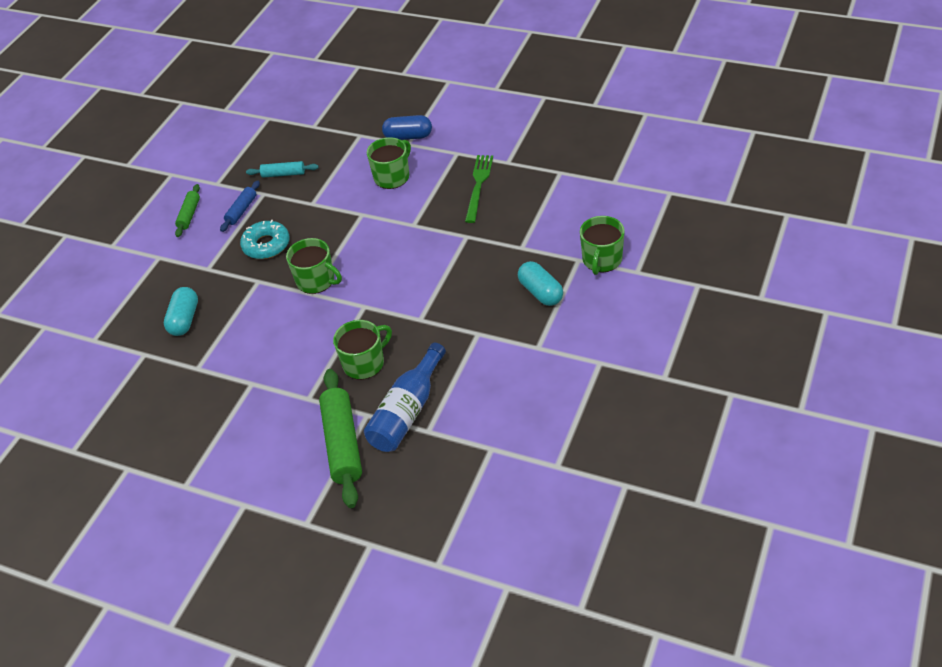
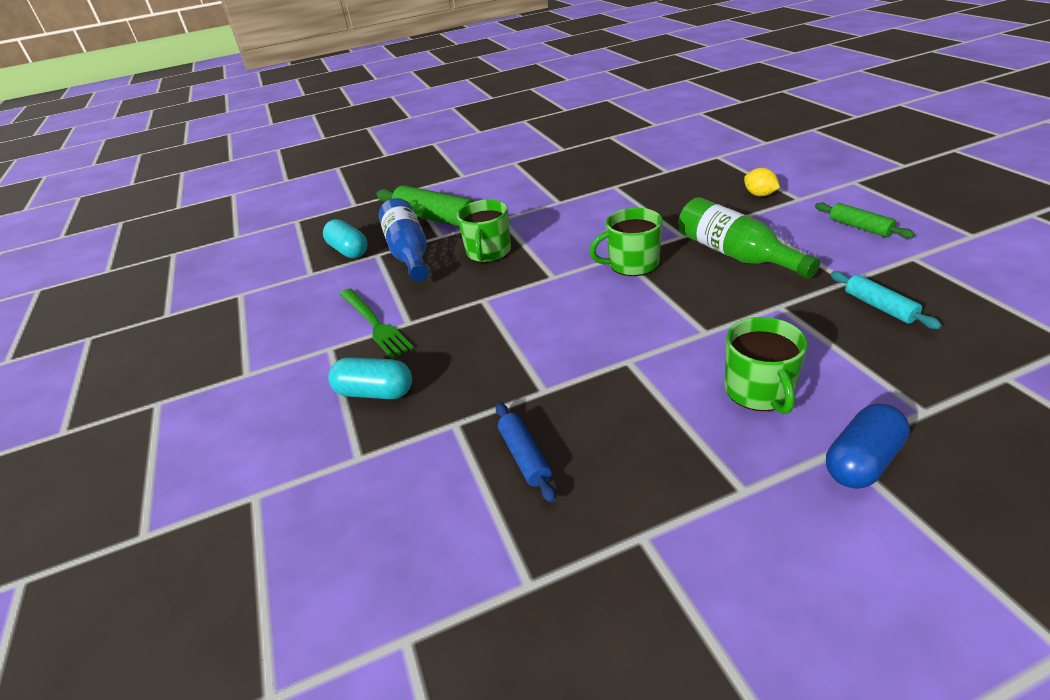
camera: 135 degrees right, 10 degrees down
turquoise capsule [164,287,198,336] -> turquoise capsule moved to [323,219,368,258]
blue rolling pin [220,181,260,232] -> blue rolling pin moved to [496,402,556,503]
turquoise donut [240,220,290,259] -> green bottle [679,197,820,279]
turquoise rolling pin [246,161,319,178] -> turquoise rolling pin turned 75 degrees counterclockwise [830,271,942,329]
green fork [465,155,493,223] -> green fork moved to [340,288,414,359]
green mug [580,216,625,275] -> none
none -> yellow lemon [744,168,780,196]

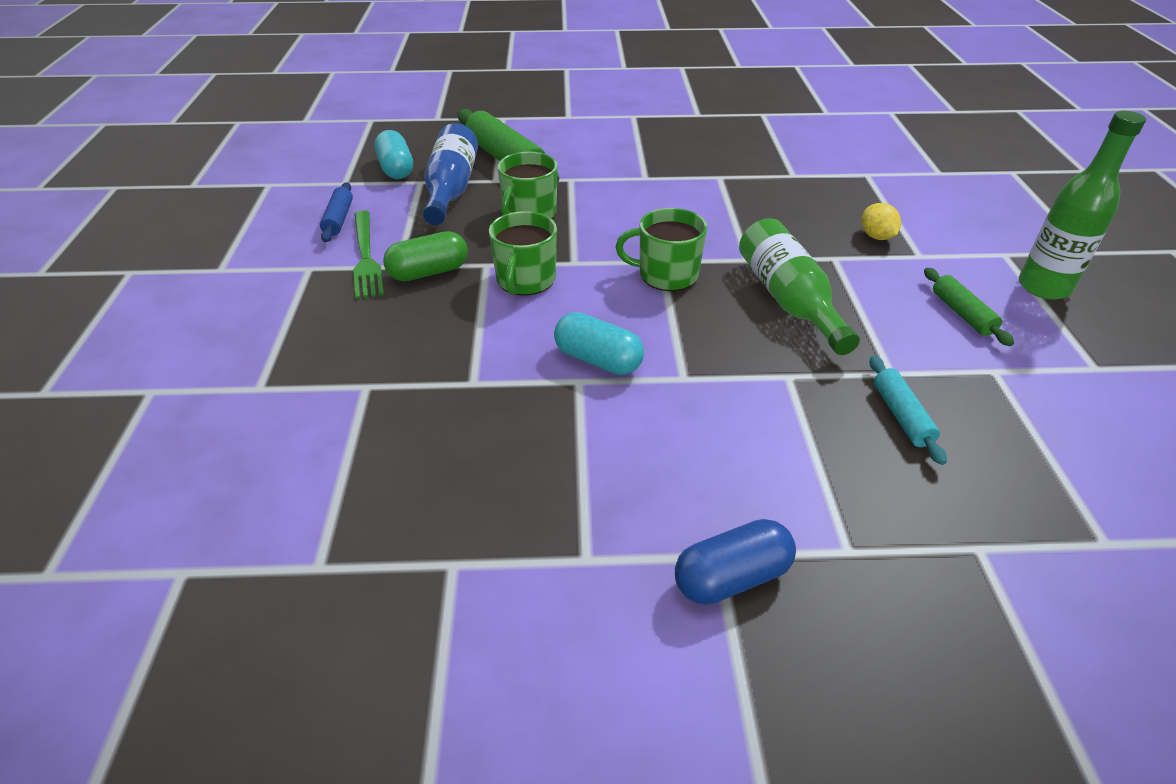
camera: 15 degrees right, 5 degrees up
turquoise capsule [328,357,412,399] -> turquoise capsule moved to [554,312,644,375]
blue rolling pin [496,402,556,503] -> blue rolling pin moved to [320,182,353,242]
green mug [724,317,808,414] -> green mug moved to [489,211,557,296]
none -> green capsule [383,231,468,281]
none -> green bottle [1019,111,1146,300]

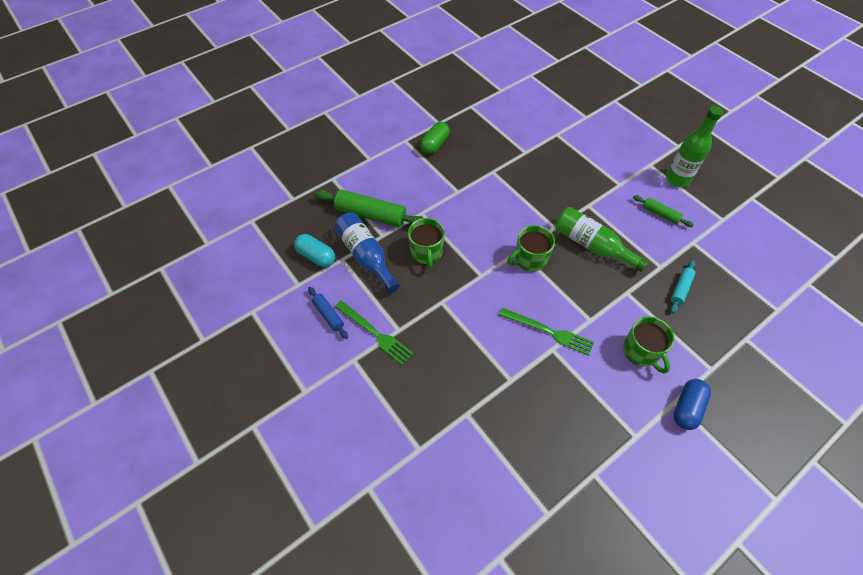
camera: 35 degrees left, 15 degrees up
green capsule [383,231,468,281] -> green capsule moved to [420,122,450,154]
green mug [489,211,557,296] -> green mug moved to [623,317,675,373]
turquoise capsule [554,312,644,375] -> green fork [499,308,594,356]
yellow lemon [862,203,901,240] -> none
turquoise rolling pin [870,356,947,465] -> turquoise rolling pin turned 75 degrees clockwise [671,260,696,313]

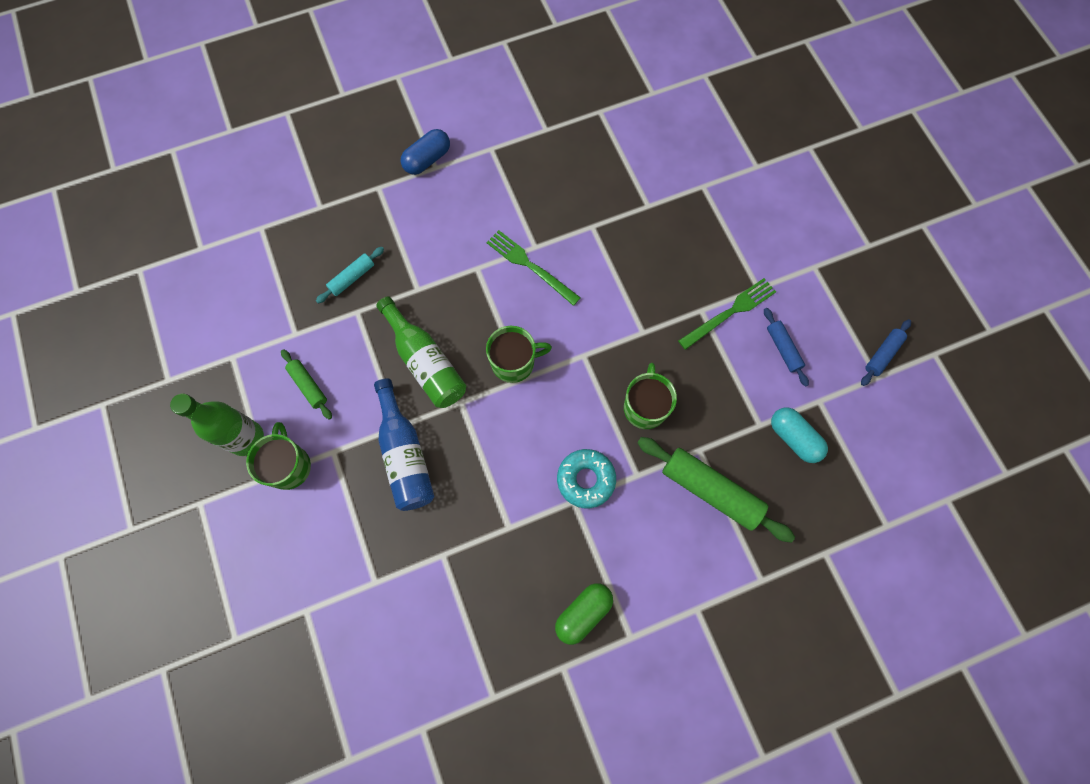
camera: 165 degrees left, 15 degrees up
blue bottle [334,213,400,293] -> blue bottle moved to [374,378,434,511]
green fork [335,300,413,365] -> green fork turned 90 degrees clockwise [678,278,776,350]
green mug [623,317,675,373] -> green mug moved to [246,422,311,490]
none -> turquoise donut [557,449,616,508]
none -> blue rolling pin [861,319,911,386]

